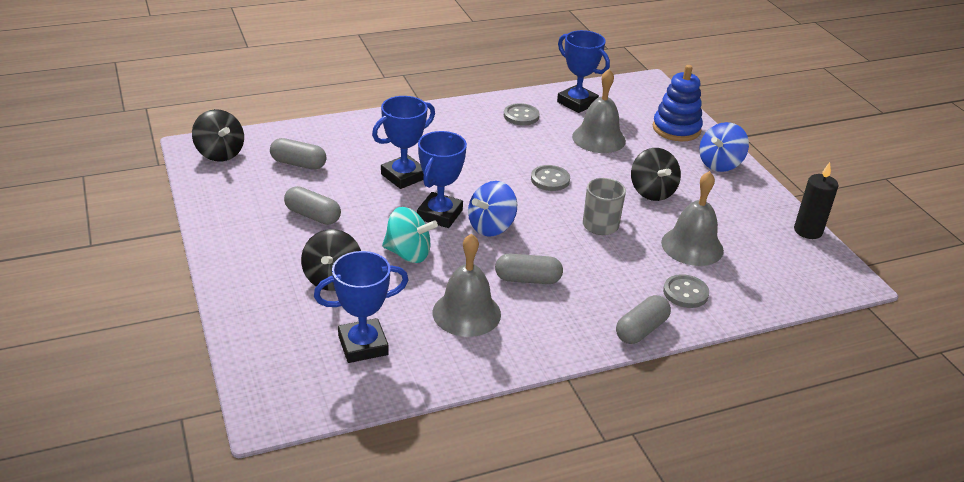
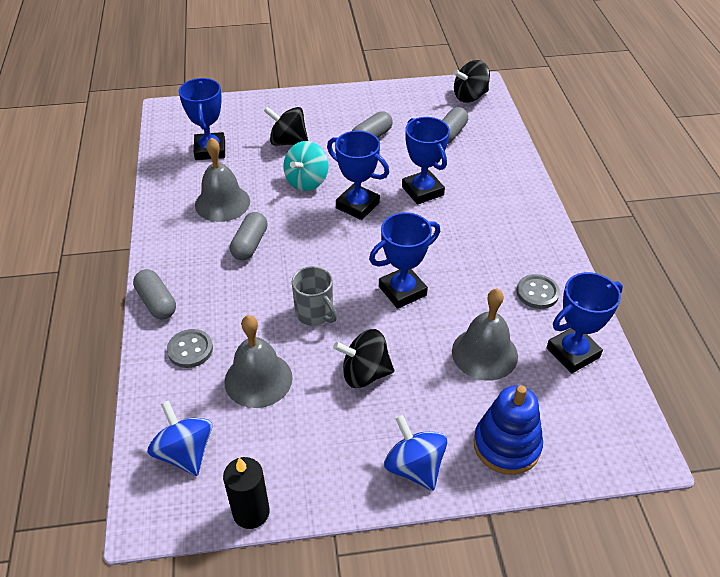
camera: 105 degrees right, 10 degrees up
blue spinning top [468,181,517,237] -> blue spinning top moved to [147,400,212,476]
grey button [531,165,570,191] -> blue trophy [369,212,440,309]

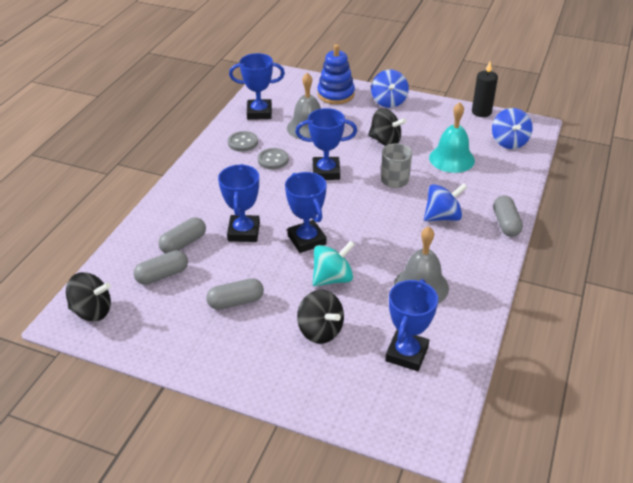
camera: 150 degrees left, 5 degrees down
grey button [167,329,213,368] -> grey button moved to [258,148,289,170]
grey bell [224,315,292,408] -> turquoise bell [429,102,475,173]
grey capsule [230,212,267,260] -> grey capsule moved to [158,217,206,253]
none -> blue spinning top [424,183,467,221]

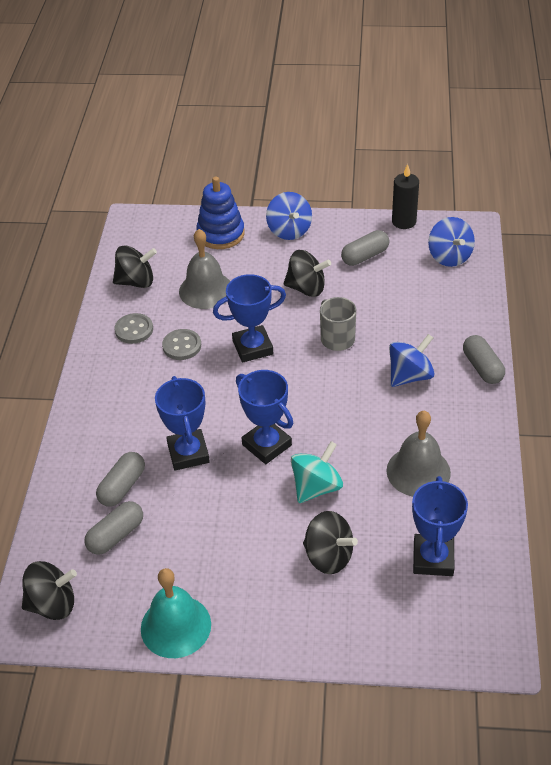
camera: 15 degrees left, 5 degrees up
grey capsule [206,278,264,310] -> grey capsule moved to [341,230,389,266]
blue trophy [229,53,285,120] -> black spinning top [113,245,157,288]
turquoise bell [429,102,475,173] -> turquoise bell moved to [141,568,211,658]

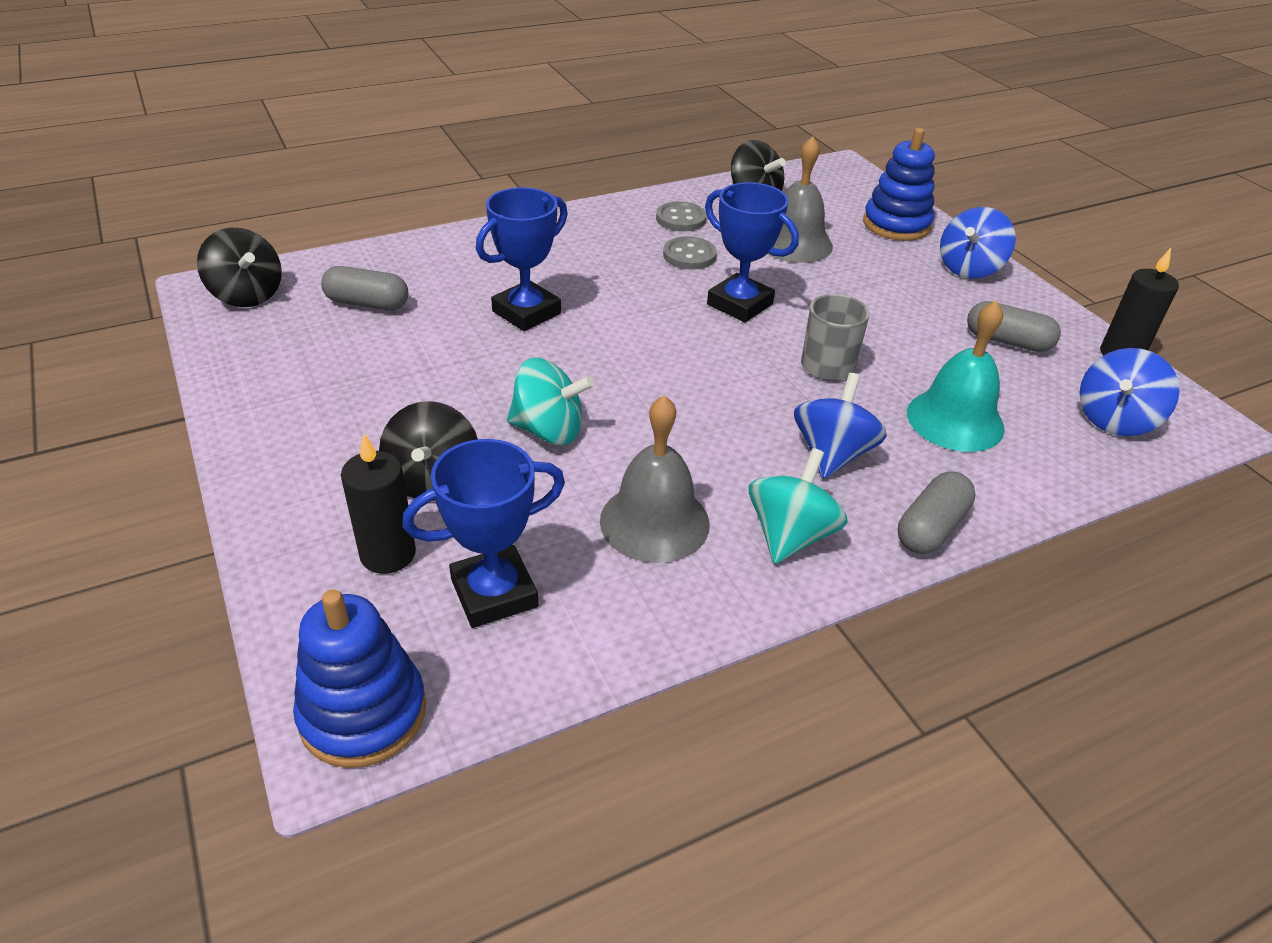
camera: 55 degrees right, 5 degrees down
grey capsule [96,452,145,507] -> none
turquoise bell [141,568,211,658] -> turquoise bell moved to [907,300,1005,452]
blue trophy [236,370,293,464] -> none
black spinning top [283,250,331,297] -> none
blue spinning top [389,334,435,387] -> blue spinning top turned 90 degrees counterclockwise [794,373,887,479]
none -> blue stacking toy [293,589,426,768]
none -> black candle [341,434,416,574]
none -> turquoise spinning top [749,448,848,564]

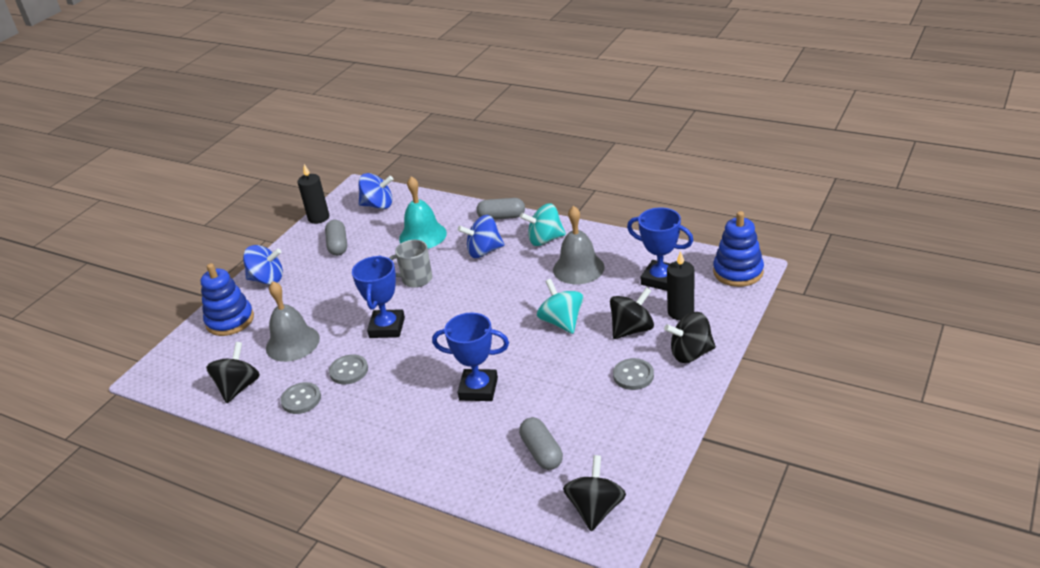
camera: 120 degrees left, 5 degrees down
none -> grey button [613,358,654,390]
none -> black spinning top [664,312,716,363]

